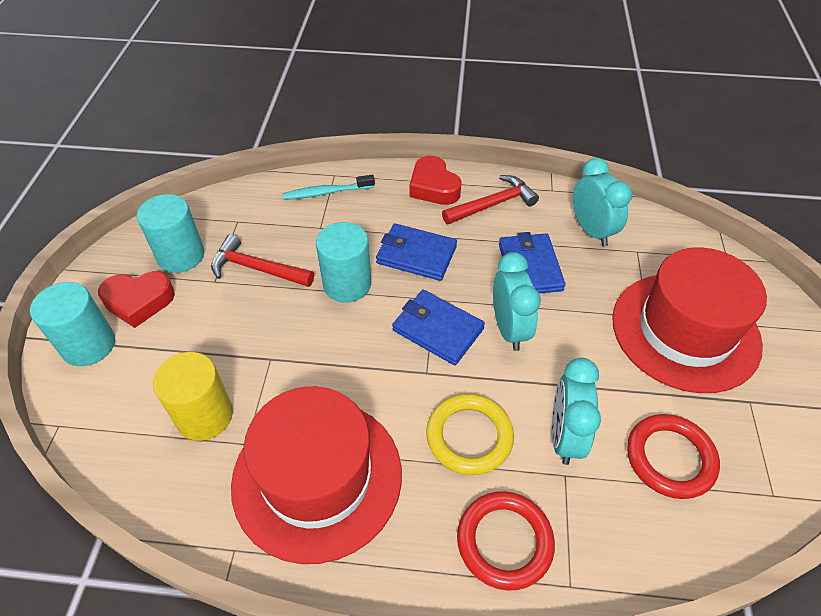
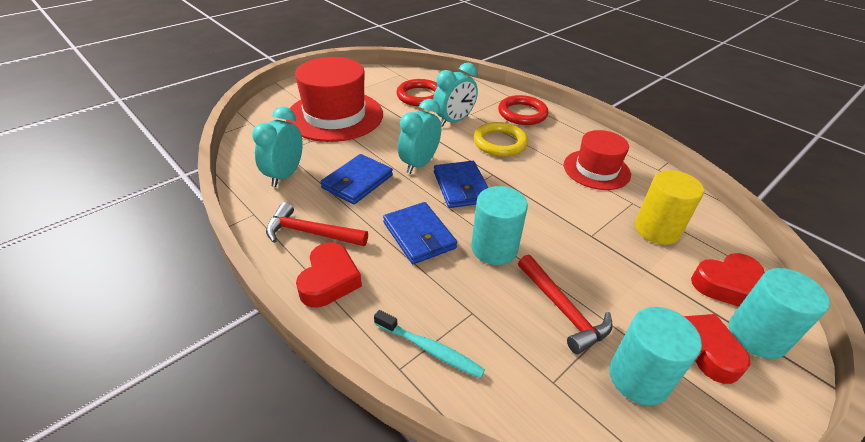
camera: 140 degrees left, 10 degrees down
red hat [231,386,402,564] -> red hat [564,130,631,190], size x0.61
none -> red heart [691,253,765,307]

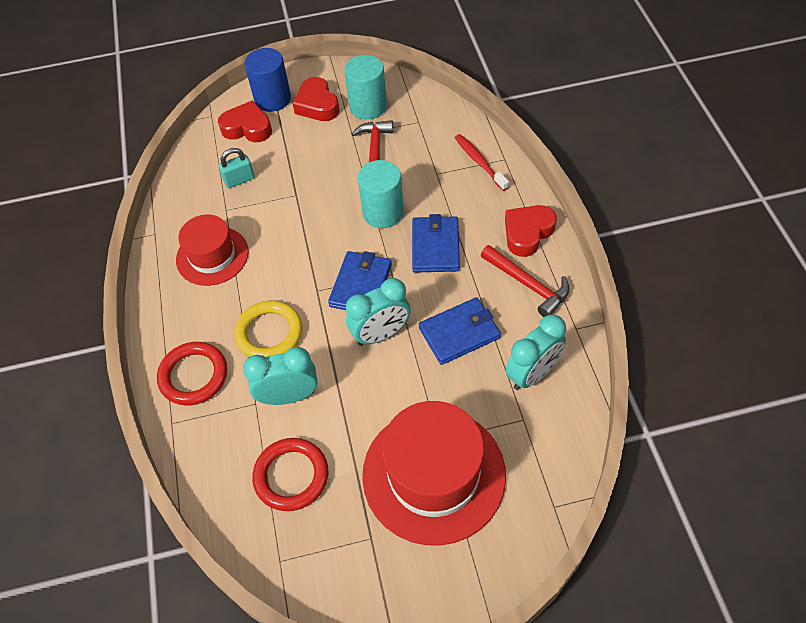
camera: 145 degrees left, 15 degrees up
turquoise toothbrush [374,310,485,378] -> red toothbrush [455,134,509,191]
yellow cylinder [635,170,704,245] -> turquoise padlock [219,148,255,188]
turquoise cylinder [729,268,830,359] -> blue cylinder [244,48,291,112]

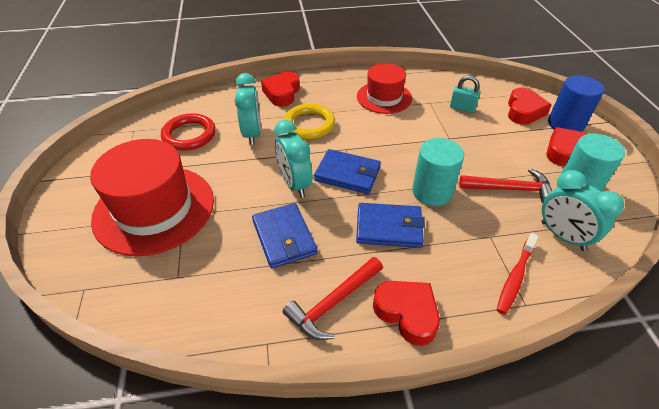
camera: 90 degrees right, 10 degrees down
red ring [157,342,227,405] -> red heart [261,72,300,107]
turquoise padlock [219,148,255,188] -> turquoise padlock turned 45 degrees counterclockwise [450,76,481,113]
red toothbrush [455,134,509,191] -> red toothbrush turned 150 degrees clockwise [497,233,539,315]
turquoise clock [506,314,566,390] -> turquoise clock moved to [542,170,624,251]

